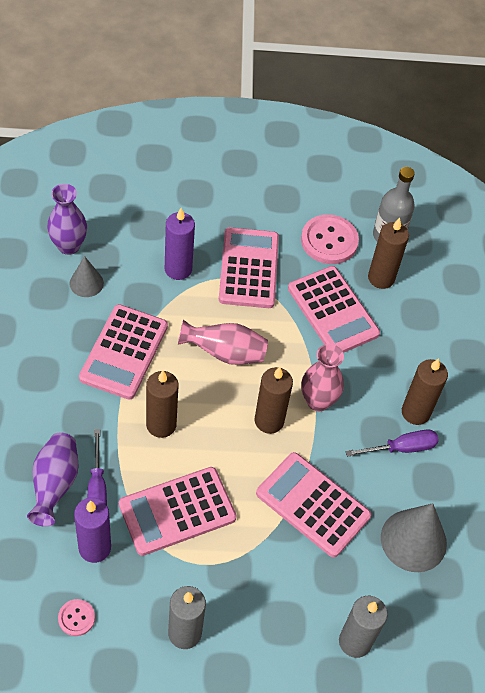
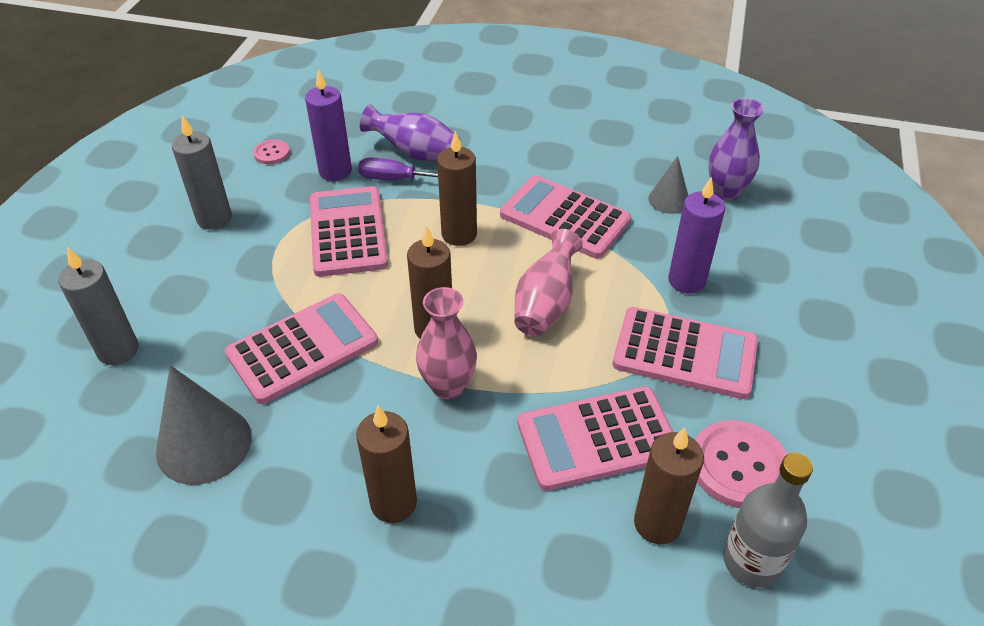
camera: 110 degrees right, 10 degrees down
purple screwdriver [345,429,439,457] -> none

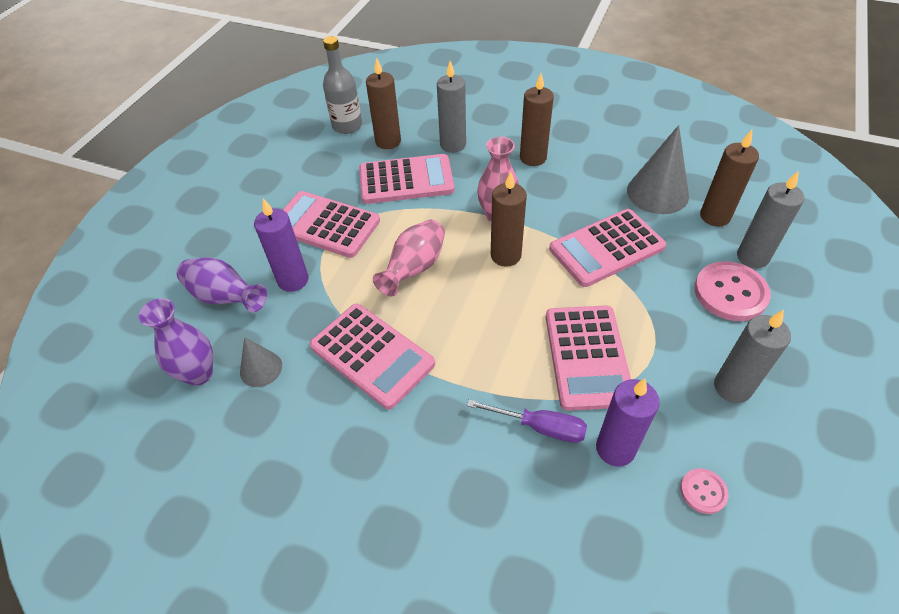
camera: 170 degrees left, 5 degrees up
purple vase [360,104,460,161] -> purple vase moved to [177,257,267,312]
brown candle [437,131,477,246] -> brown candle moved to [700,130,759,227]
pink button [695,420,787,508] -> pink button moved to [694,261,771,321]
none -> grey candle [437,61,466,153]

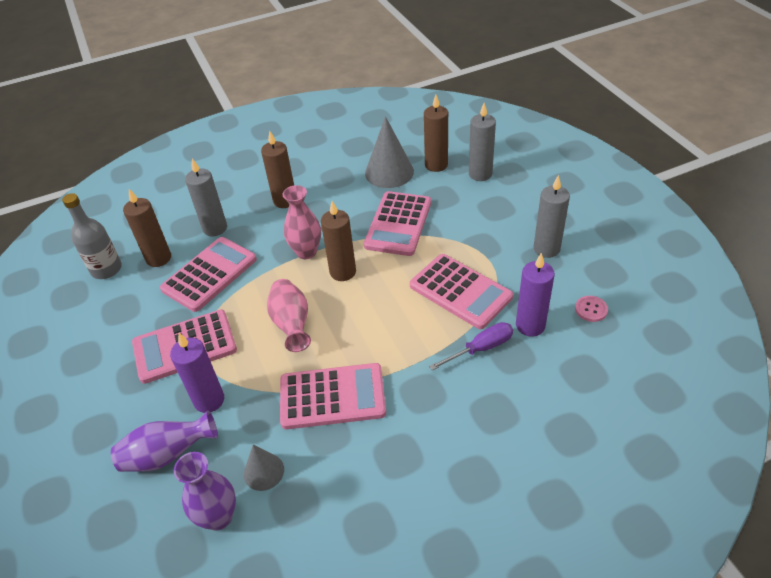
camera: 45 degrees left, 5 degrees down
pink button [694,261,771,321] -> none

